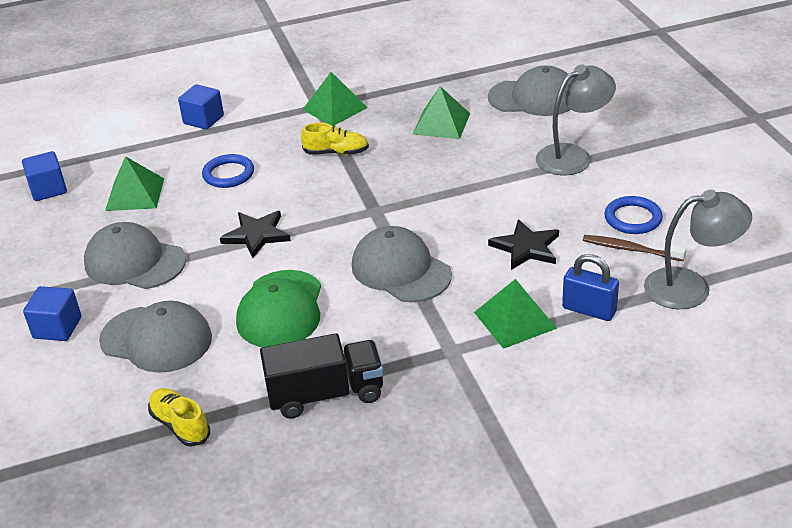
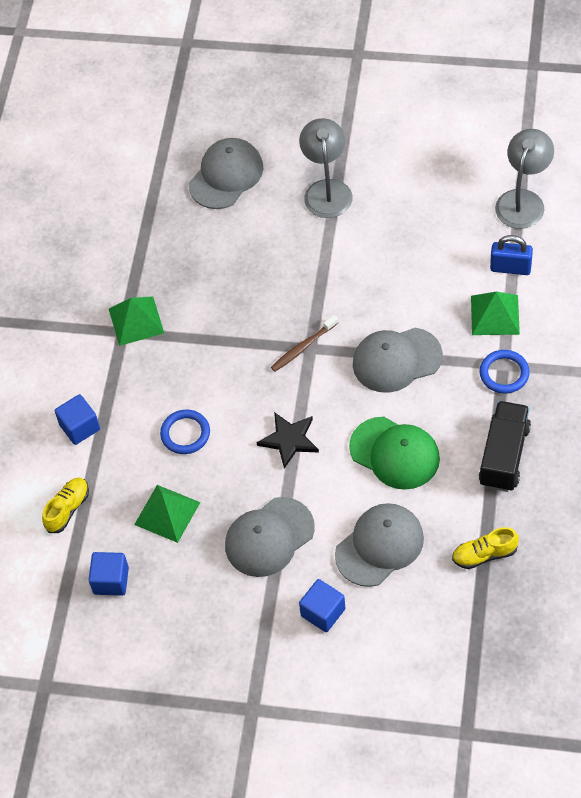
camera: 60 degrees left, 20 degrees up
yellow shoe [301,123,369,155] -> yellow shoe moved to [42,477,89,533]
green pyramid [412,86,470,139] -> none
black star [488,219,559,270] -> none
blue padlock [562,254,619,321] -> blue padlock turned 45 degrees clockwise [490,235,533,275]
brown toothbrush [583,235,686,261] -> brown toothbrush moved to [271,315,338,372]
blue ring [605,196,663,234] -> blue ring moved to [479,350,530,394]

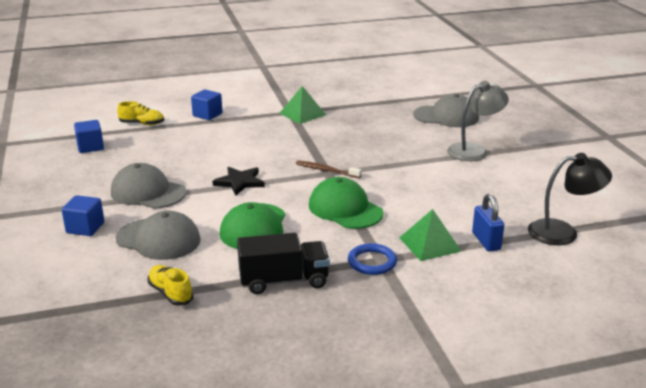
camera: 60 degrees right, 30 degrees down
green pyramid [134,485,200,543] -> none
blue ring [160,410,210,454] -> none
grey cap [353,328,443,393] -> green cap [309,177,383,229]
grey lamp [495,129,554,229] -> black lamp [528,153,612,245]

